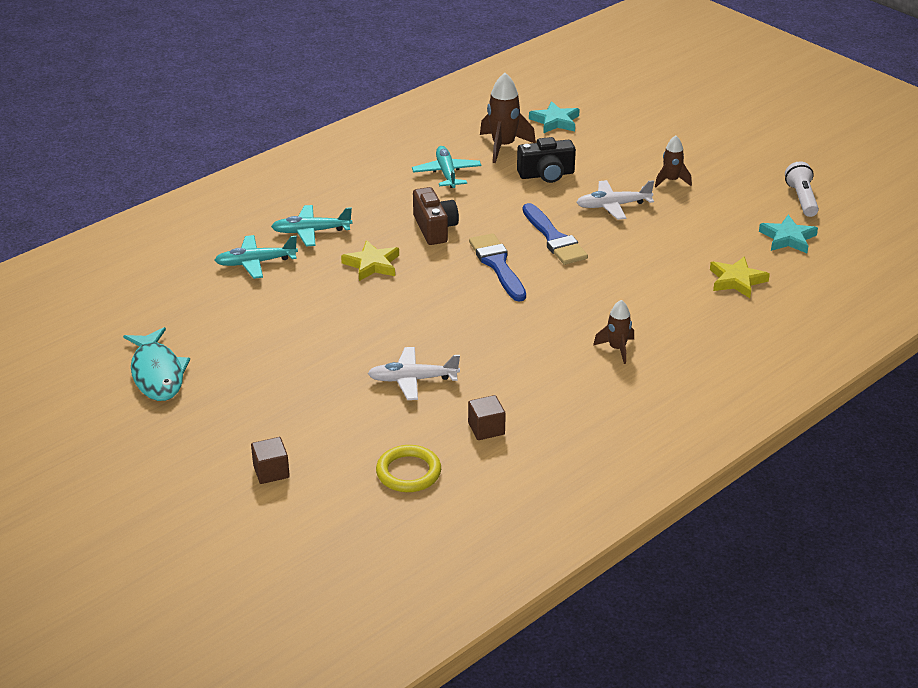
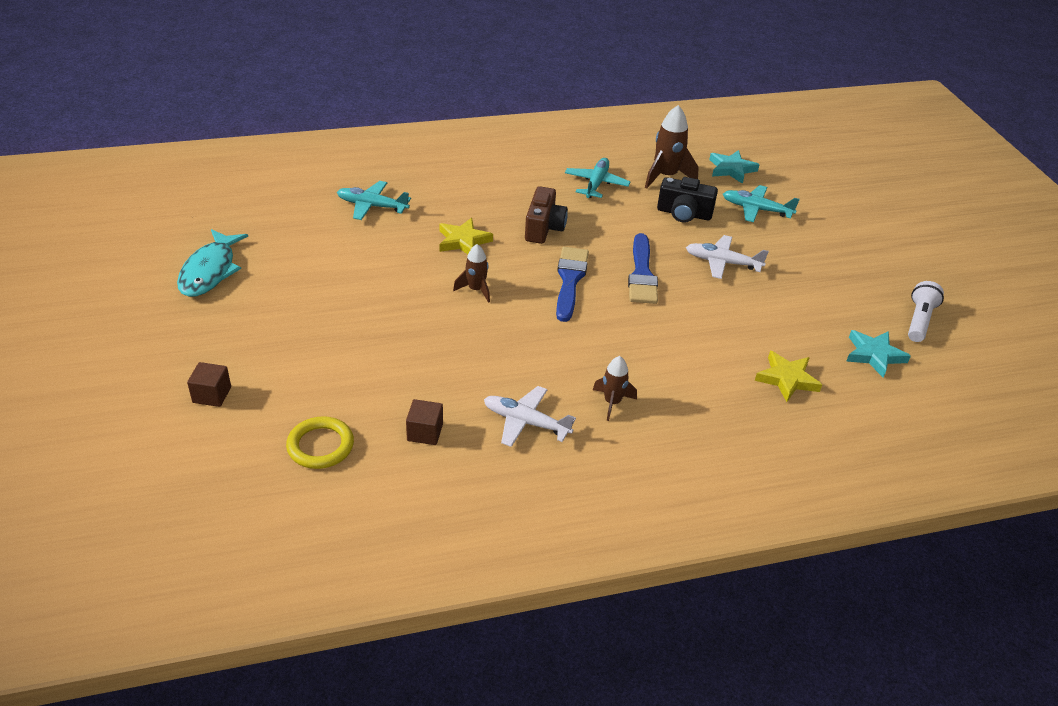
camera: 25 degrees right, 5 degrees up
turquoise plane [271,205,352,246] -> turquoise plane moved to [723,185,800,222]
white plane [368,347,460,400] -> white plane moved to [484,386,576,447]
brown rocket [655,135,692,187] -> brown rocket moved to [453,244,490,303]

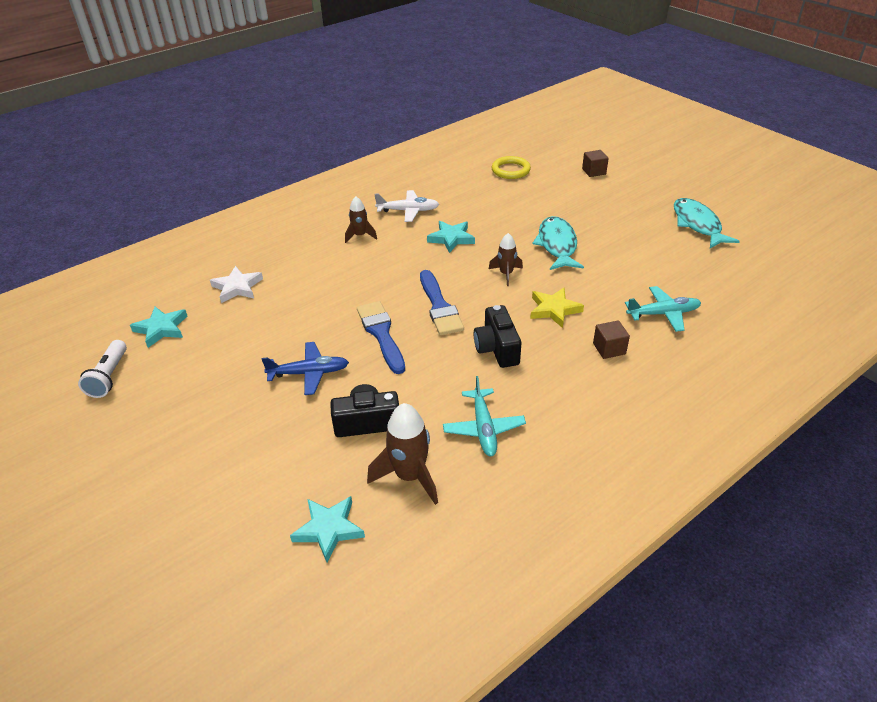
camera: 160 degrees right, 0 degrees up
brown cube [406,399,443,445] -> brown cube moved to [593,320,630,359]
brown camera [525,186,568,244] -> black camera [474,305,521,368]
white plane [686,235,769,279] -> blue plane [262,342,349,395]
turquoise plane [723,185,800,222] -> none
yellow star [755,351,822,402] -> white star [210,266,263,303]
none -> turquoise star [427,221,475,253]
none -> turquoise fish [532,216,584,270]

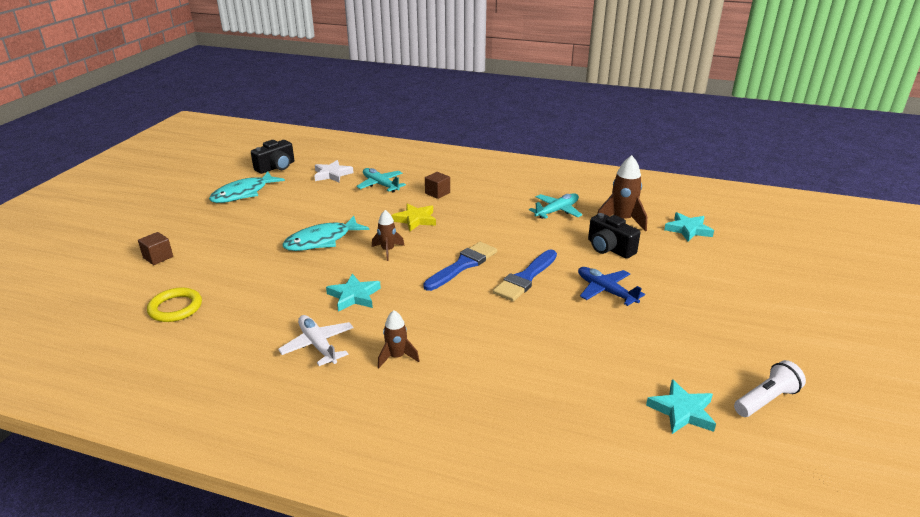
camera: 125 degrees left, 10 degrees down
white star [210,266,263,303] -> white star moved to [314,160,354,183]
black camera [474,305,521,368] -> black camera moved to [251,140,294,174]

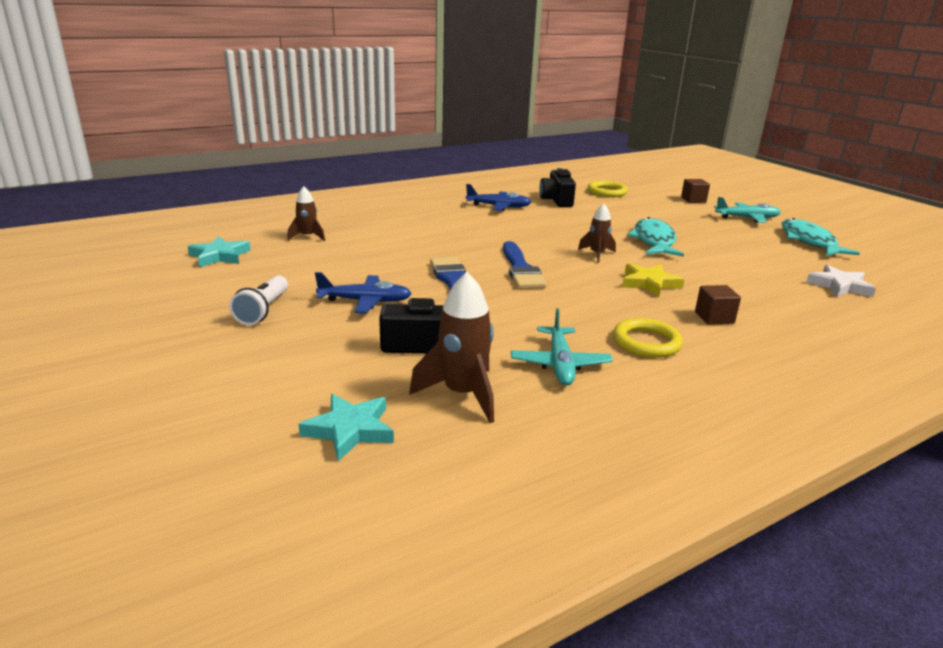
camera: 130 degrees right, 5 degrees down
black camera [251,140,294,174] -> black camera moved to [540,168,576,207]
white plane [278,315,354,366] -> blue plane [466,184,531,211]
turquoise star [326,274,381,311] -> none
turquoise plane [356,168,406,192] -> turquoise plane moved to [714,197,781,223]
brown rocket [378,310,419,368] -> brown rocket moved to [287,186,325,241]
white flashlight [734,360,806,417] -> white flashlight moved to [229,275,288,325]
none -> yellow ring [613,318,683,358]

